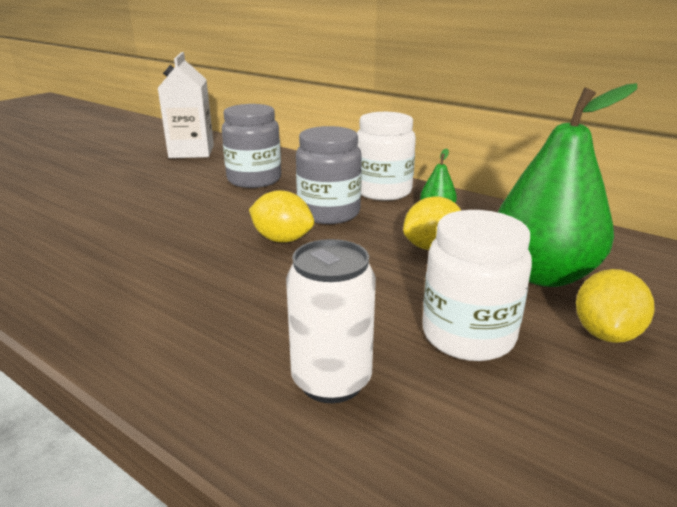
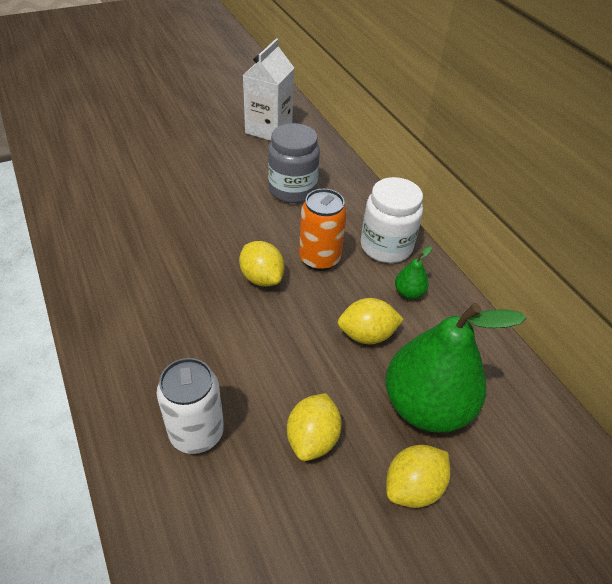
camera: 25 degrees right, 20 degrees up
grey jar [296,126,362,224] -> orange can [299,189,347,271]
white jar [422,210,532,361] -> yellow lemon [287,393,342,461]

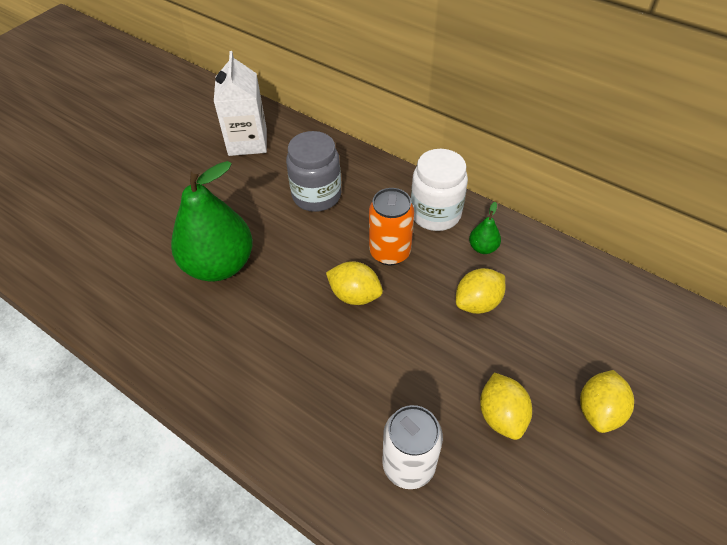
camera: 25 degrees left, 5 degrees up
green pear [385,303,526,433] -> green pear moved to [171,161,253,281]

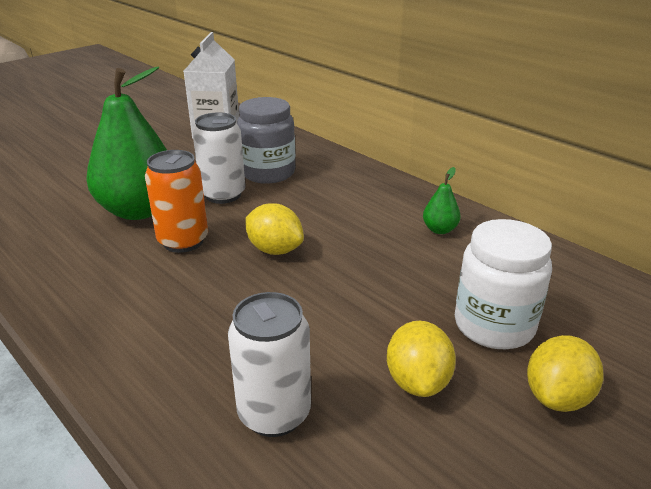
camera: 10 degrees right, 20 degrees down
orange can [369,188,414,265] -> orange can moved to [145,150,208,253]
white jar [411,149,468,231] -> white jar moved to [455,219,552,349]
yellow lemon [456,268,505,314] -> none
none -> white can [193,112,245,204]

